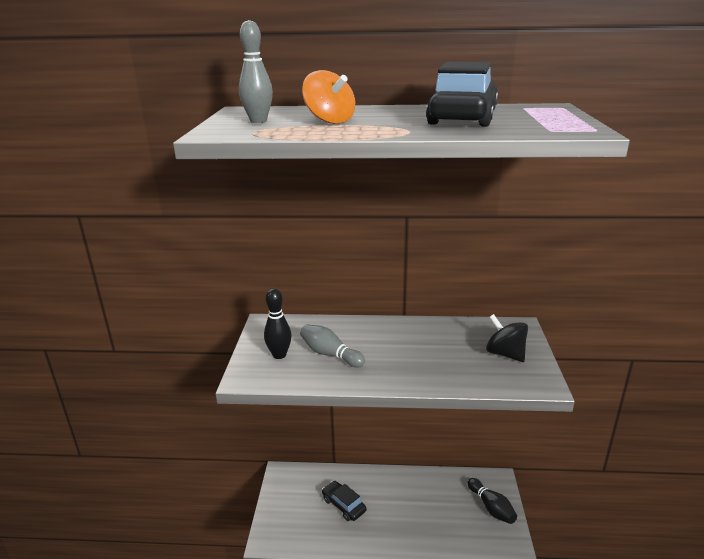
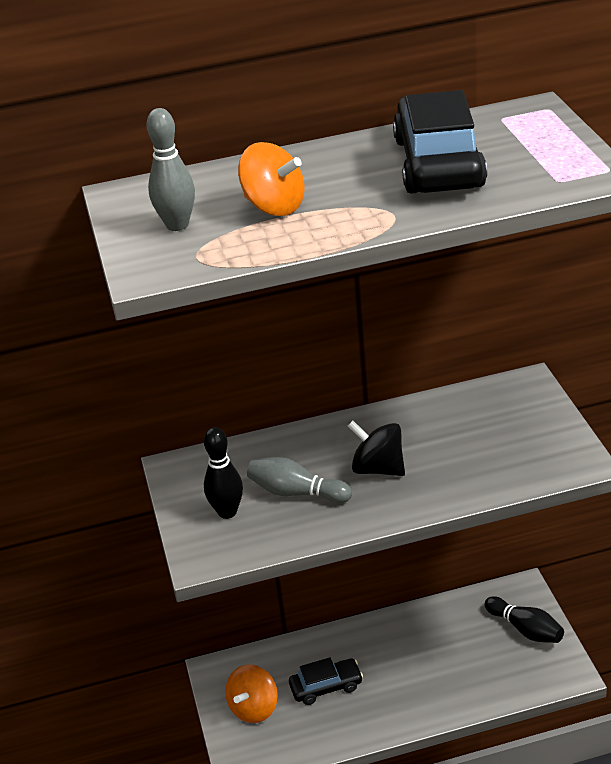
camera: 15 degrees left, 10 degrees up
black car [322,481,366,521] -> black car turned 135 degrees clockwise [289,657,363,705]
black spinning top [486,314,528,362] -> black spinning top moved to [348,420,405,476]
none -> orange spinning top [225,664,278,723]

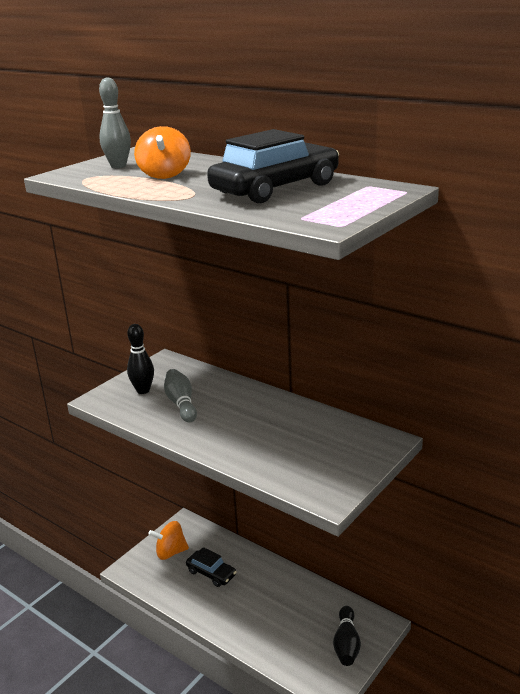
camera: 50 degrees right, 10 degrees down
black spinning top [348,420,405,476] -> none

